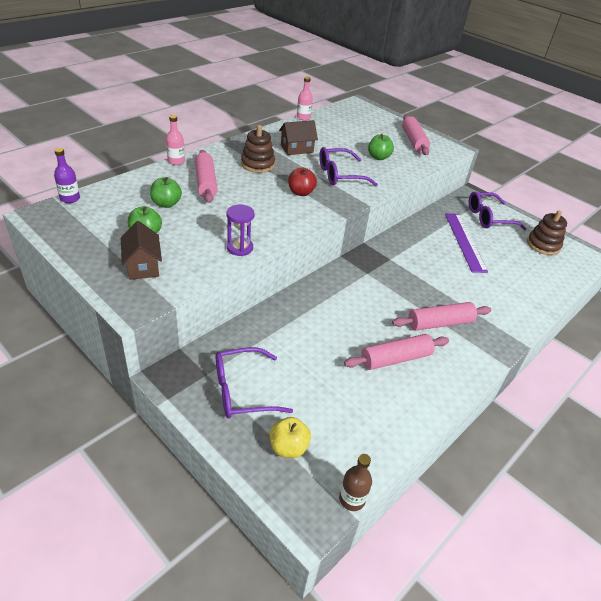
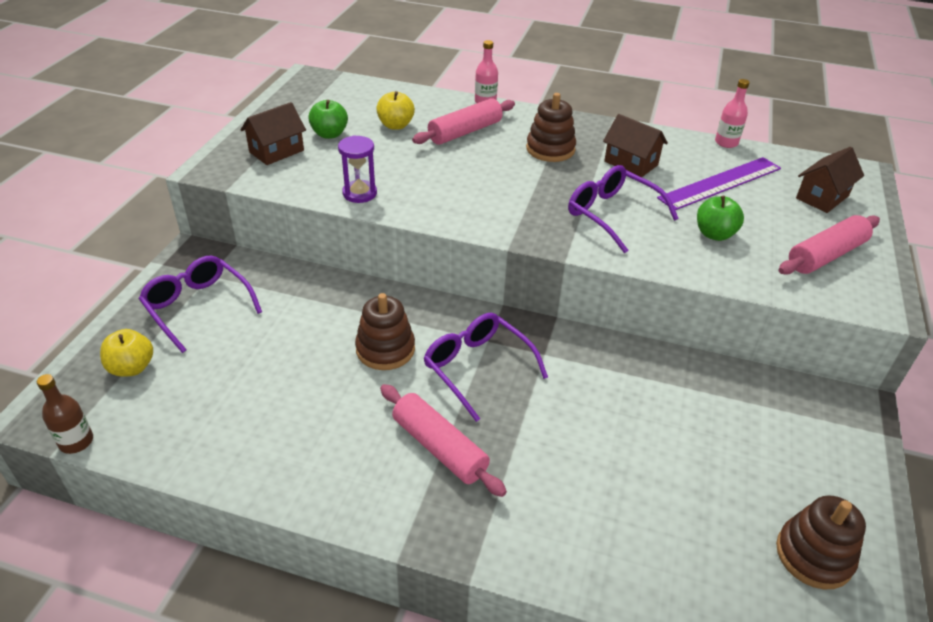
camera: 65 degrees right, 0 degrees up
purple bottle [54,148,80,203] -> none
green apple [150,177,182,208] -> yellow apple [376,91,415,130]
red apple [288,168,317,196] -> none
pink rolling pin [344,334,449,370] -> none
purple ruler [445,213,488,273] -> purple ruler moved to [657,157,781,210]
purple glasses [469,192,526,230] -> purple glasses moved to [424,313,548,422]
none -> brown stacking toy [355,293,415,370]
none -> brown house [796,147,864,213]

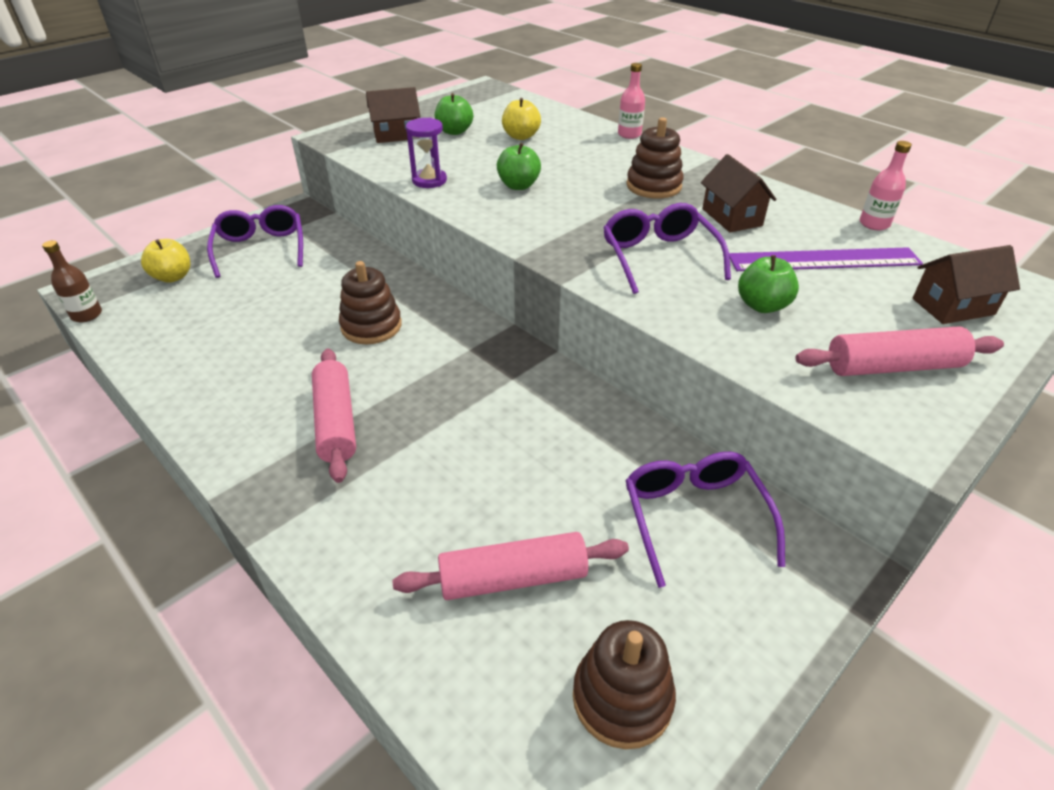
camera: 30 degrees right, 0 degrees up
pink rolling pin [412,98,515,145] -> pink rolling pin moved to [393,532,629,600]
purple glasses [424,313,548,422] -> purple glasses moved to [625,452,785,588]
none -> green apple [497,143,541,190]

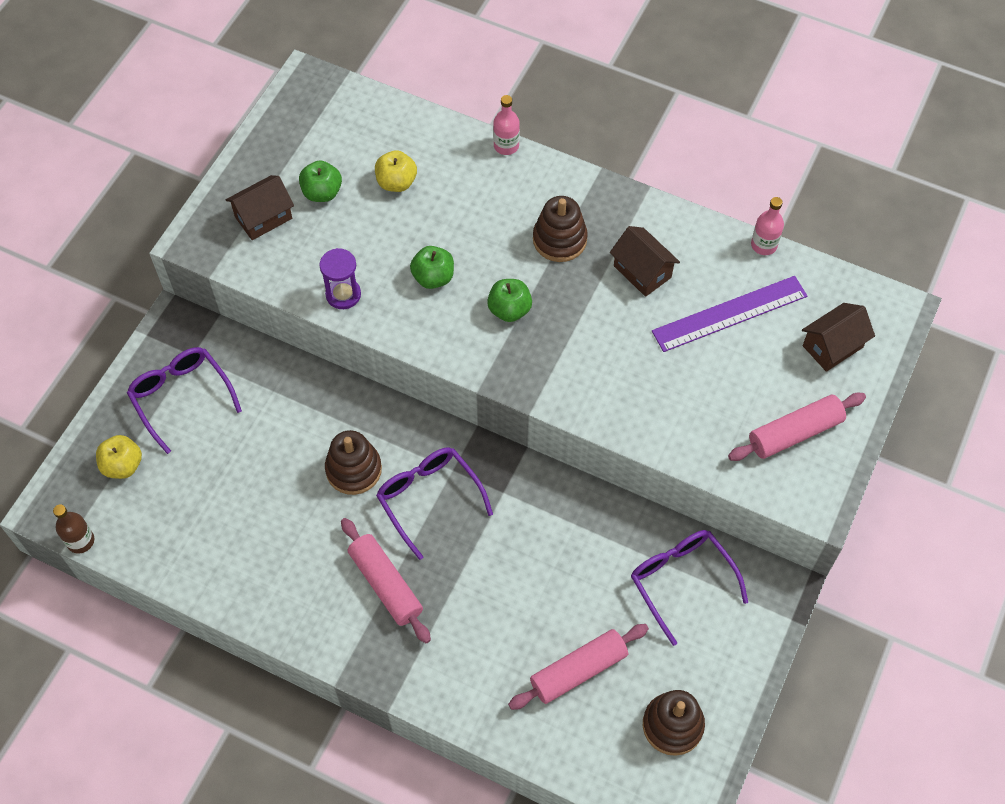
camera: 20 degrees left, 20 degrees up
purple glasses [603,203,731,294] -> purple glasses moved to [376,447,493,560]
green apple [738,255,799,313] -> green apple moved to [487,279,532,322]

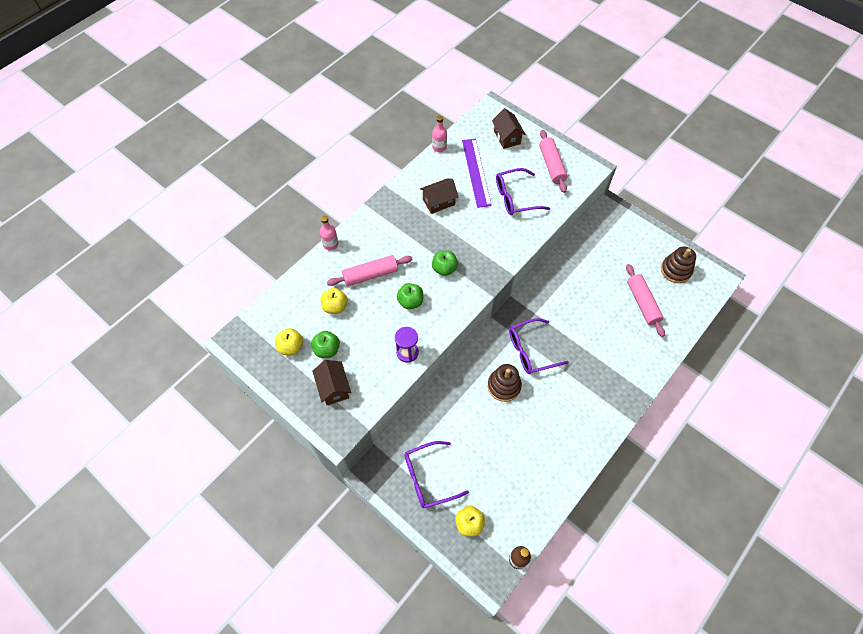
camera: 75 degrees left, 0 degrees up
pink rolling pin [341,518,431,643] -> pink rolling pin moved to [327,255,412,286]
brown stacking toy [533,196,588,262] -> none
purple glasses [631,530,748,646] -> purple glasses moved to [496,168,550,215]
none -> yellow apple [275,328,303,355]

